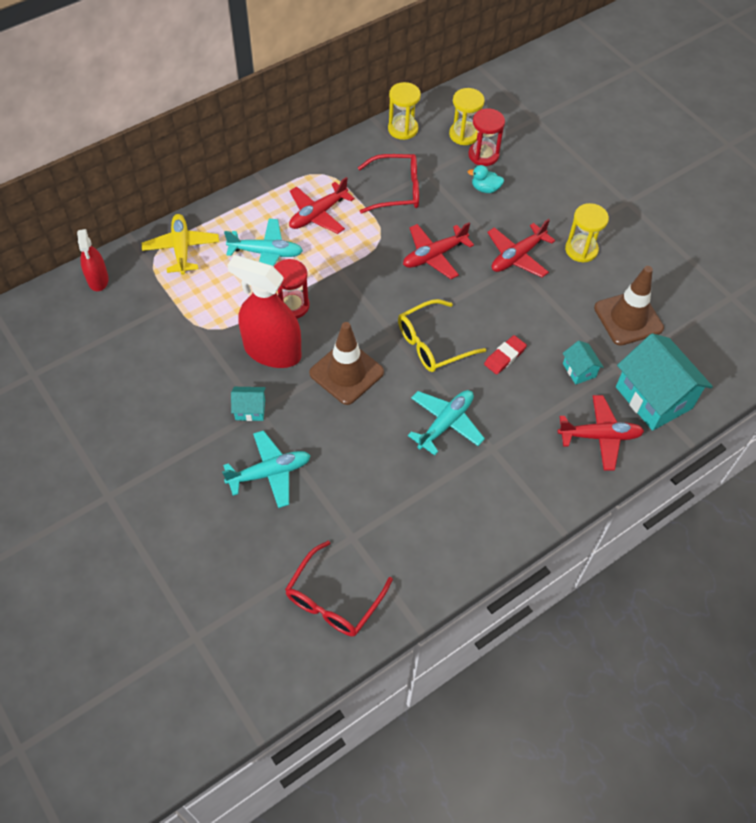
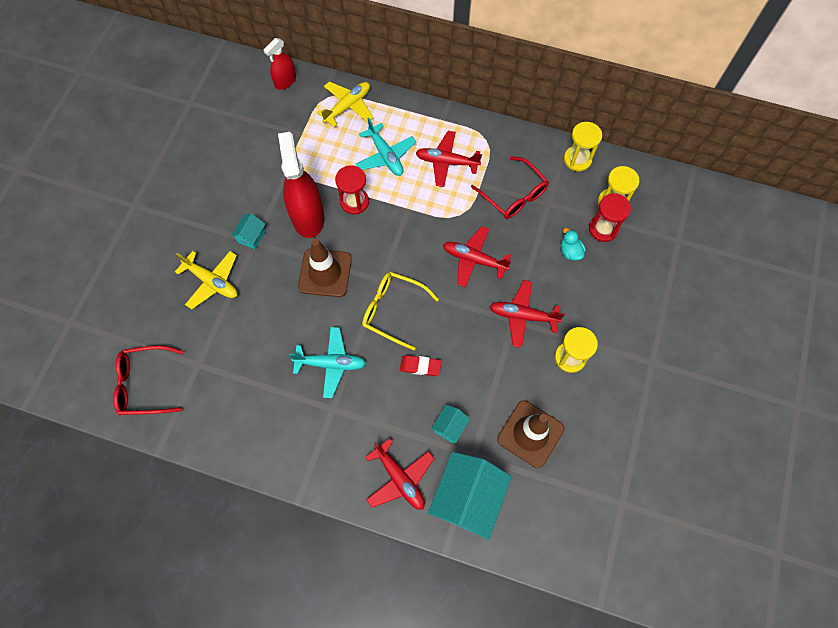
camera: 55 degrees right, 10 degrees up
turquoise plane [222,430,311,508] -> yellow plane [175,251,237,309]
turquoise house [231,387,266,421] -> turquoise house turned 60 degrees clockwise [231,214,266,249]

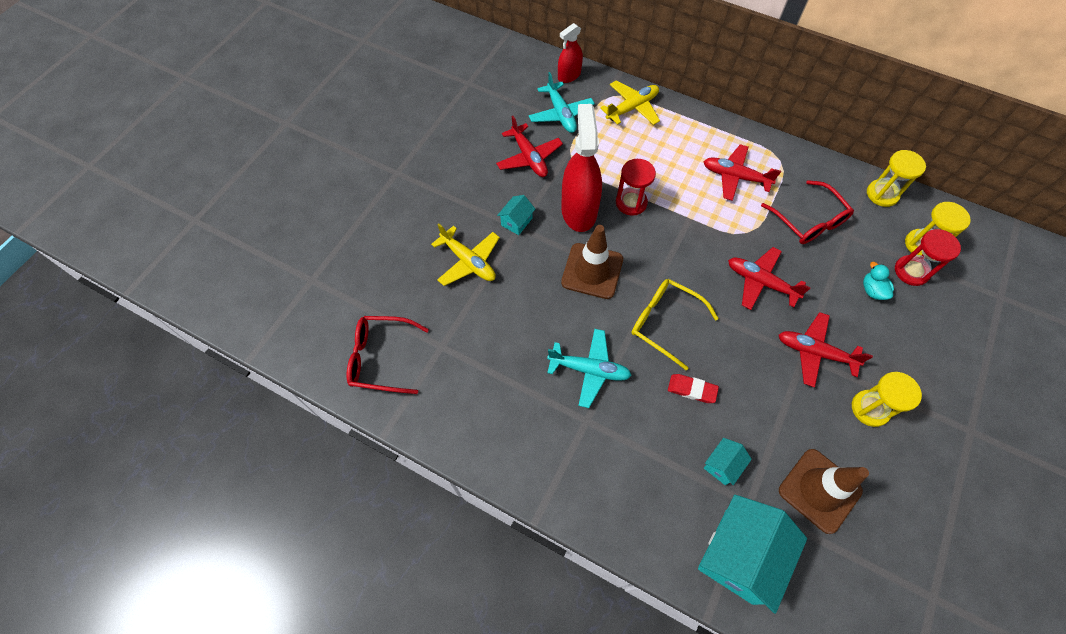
camera: 10 degrees right, 5 degrees down
turquoise plane [356,118,416,176] -> turquoise plane moved to [529,72,595,133]
red plane [365,438,434,510] -> red plane moved to [496,116,563,177]

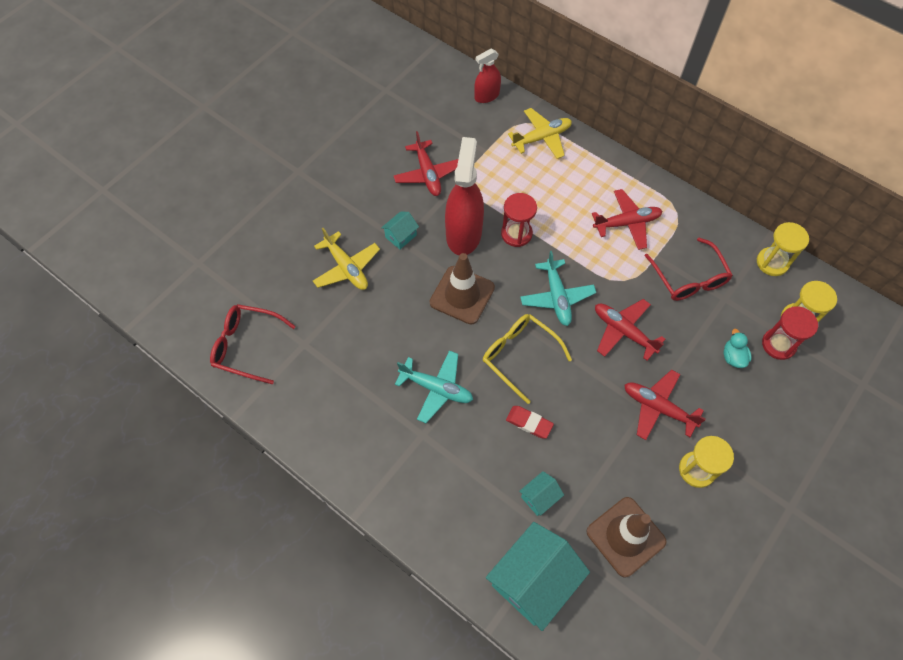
camera: 10 degrees right, 0 degrees up
turquoise plane [529,72,595,133] -> turquoise plane moved to [520,251,596,326]
red plane [703,144,781,201] -> red plane turned 135 degrees clockwise [592,189,662,250]

